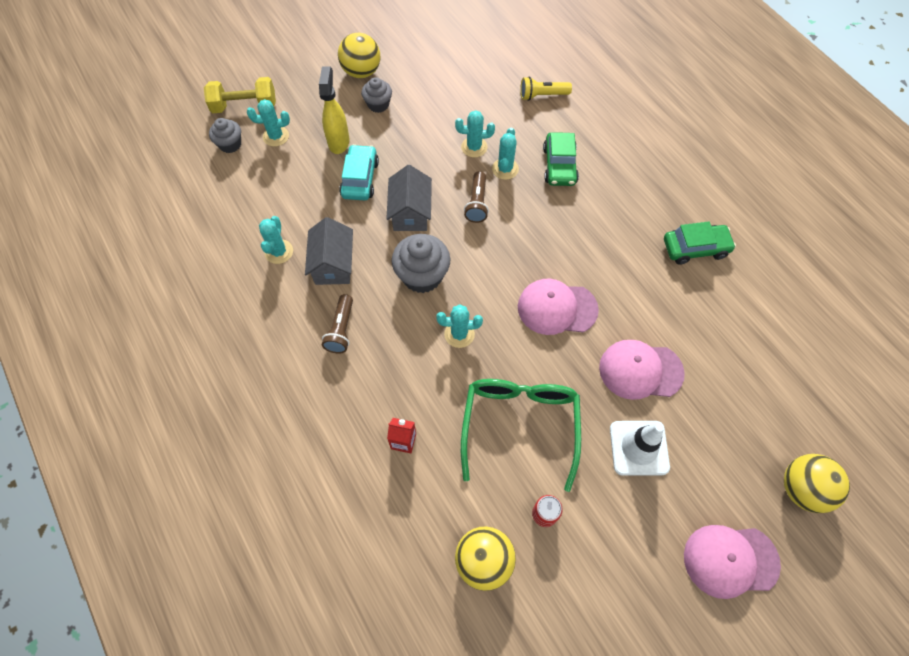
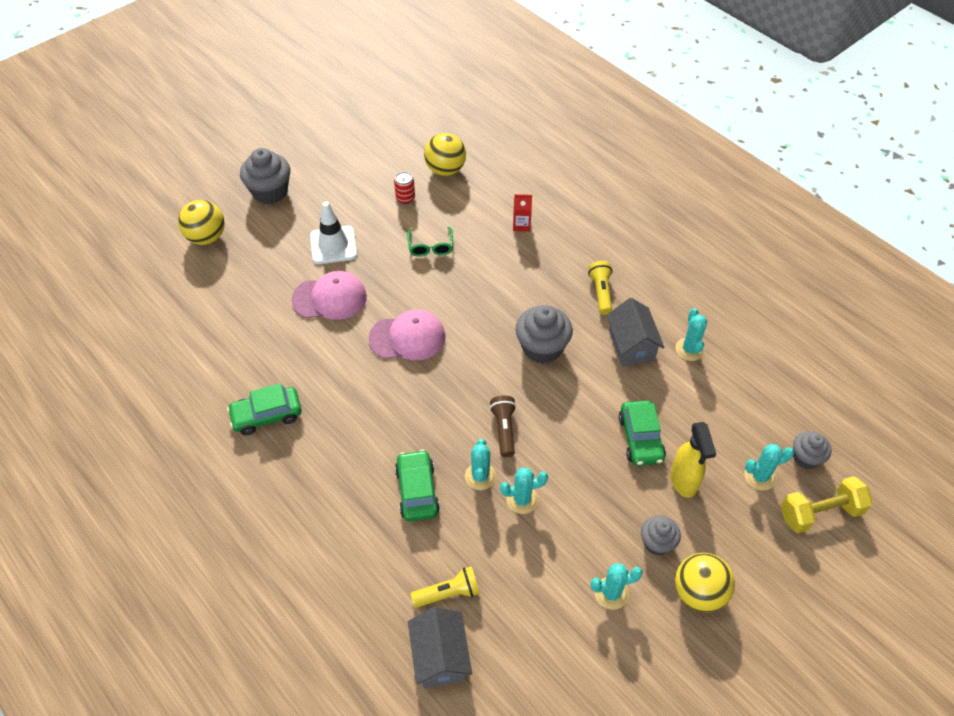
camera: 170 degrees right, 10 degrees down
brown flashlight [322,294,353,354] -> yellow flashlight [588,261,613,315]
turquoise car [339,144,379,200] -> green car [619,400,666,466]
grey house [386,165,432,231] -> grey house moved to [408,607,472,688]
turquoise cactus [437,304,483,348] -> turquoise cactus moved to [591,563,643,610]
green glasses [461,379,581,492] -> green glasses [407,227,453,257], size x0.48
pink cap [684,525,781,599] -> grey cupcake [240,148,290,204]

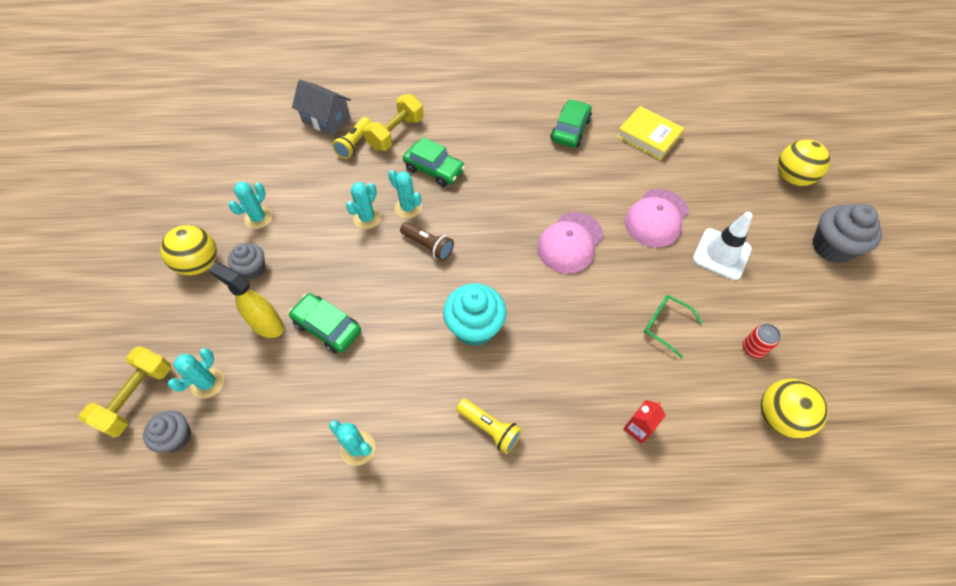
camera: 130 degrees right, 5 degrees up
grey cupcake [515,305,573,364] -> turquoise cupcake [443,283,506,346]
grey house [607,298,664,366] -> none
none -> yellow dumbbell [363,94,423,151]
none -> yellow book [617,106,684,160]

